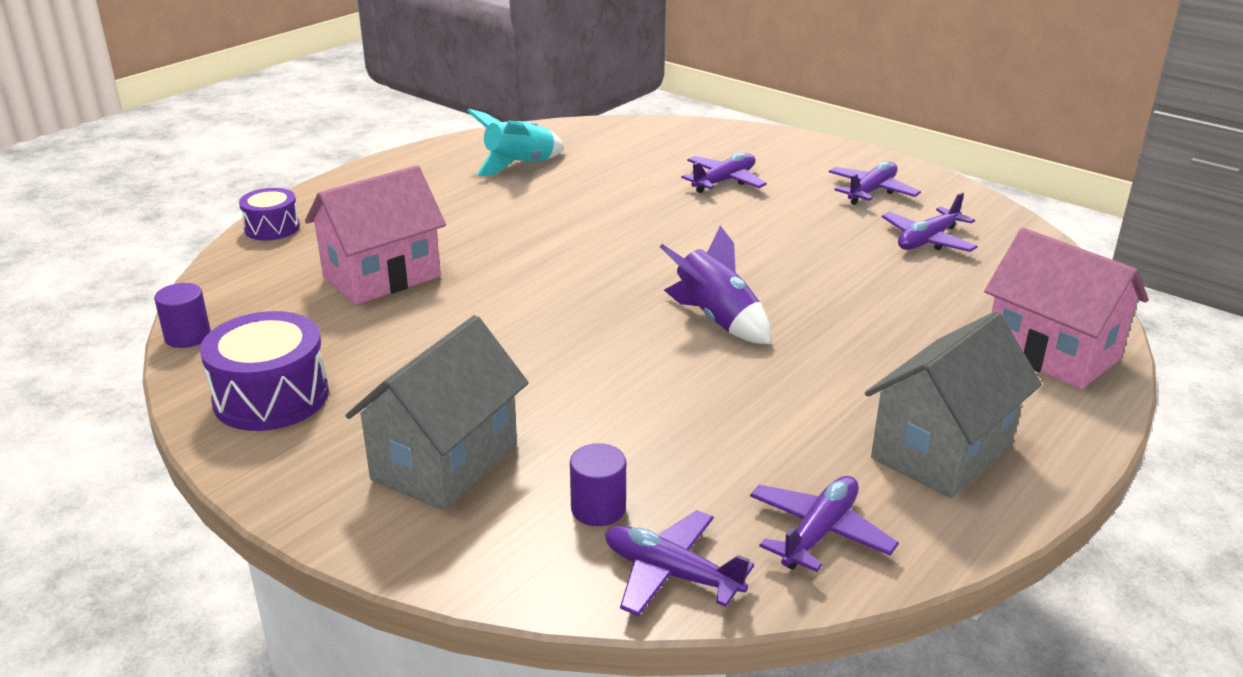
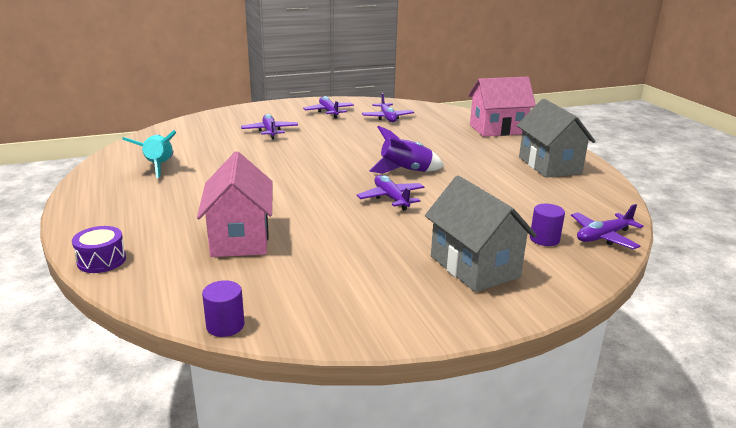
camera: 60 degrees left, 5 degrees down
purple drum [200,311,329,431] -> none
purple plane [750,476,899,572] -> purple plane moved to [357,175,424,211]

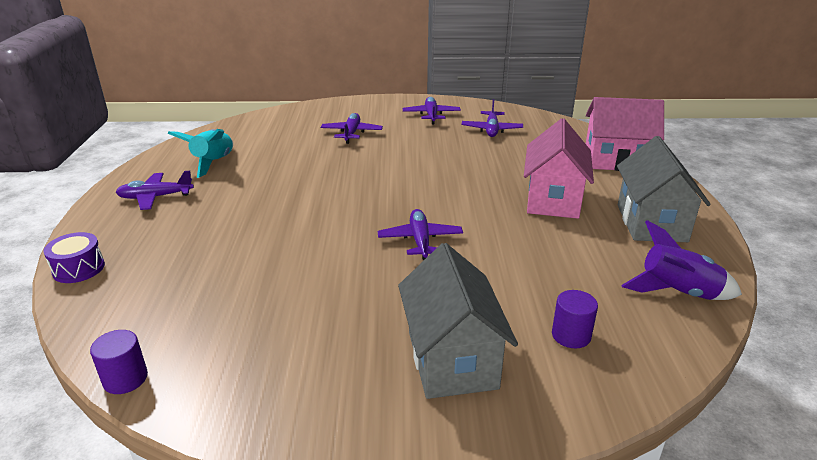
camera: 20 degrees right, 5 degrees up
pink house [197,151,273,257] -> pink house moved to [524,118,594,219]
purple rocket [369,126,444,174] -> purple rocket moved to [621,220,742,300]
purple plane [571,204,644,249] -> purple plane moved to [116,171,194,210]

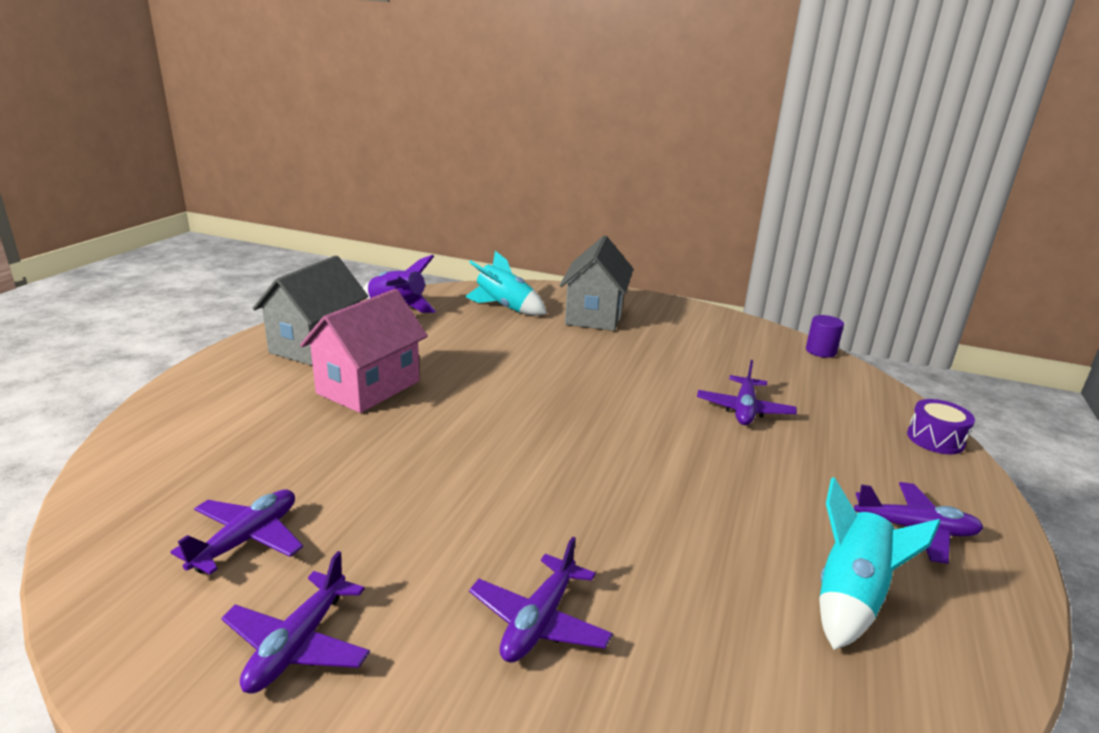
camera: 160 degrees left, 5 degrees down
purple plane [378,209,463,260] -> purple plane moved to [697,360,797,425]
purple cylinder [552,290,598,348] -> turquoise rocket [465,251,547,316]
pink house [586,97,664,171] -> none

